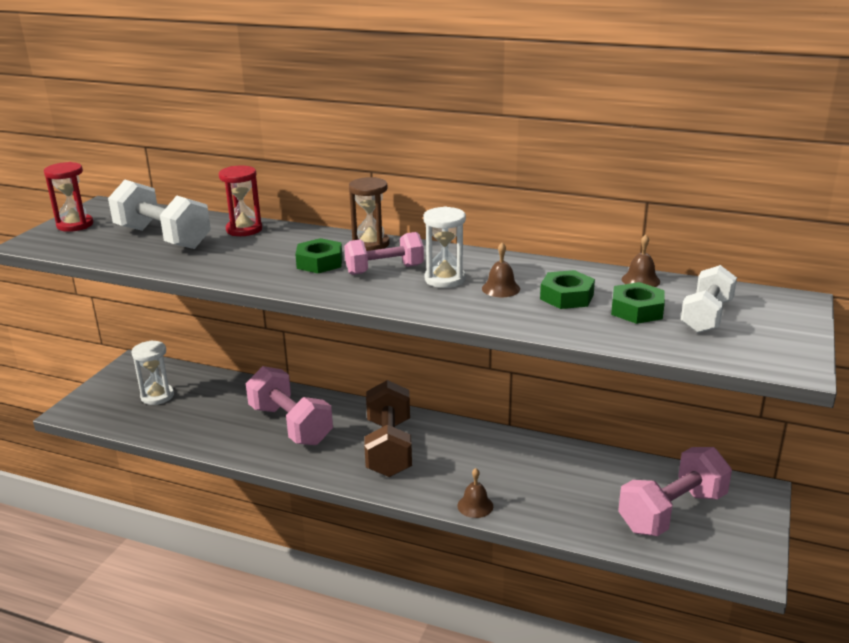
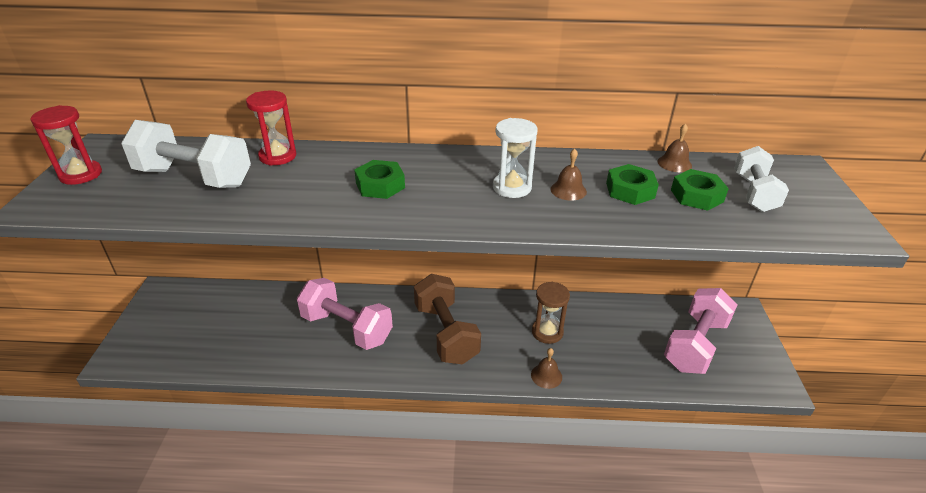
camera: 20 degrees left, 10 degrees up
white hourglass [132,340,174,405] -> none
pink dumbbell [344,232,424,275] -> none
brown hourglass [349,177,390,251] -> brown hourglass moved to [532,282,570,344]

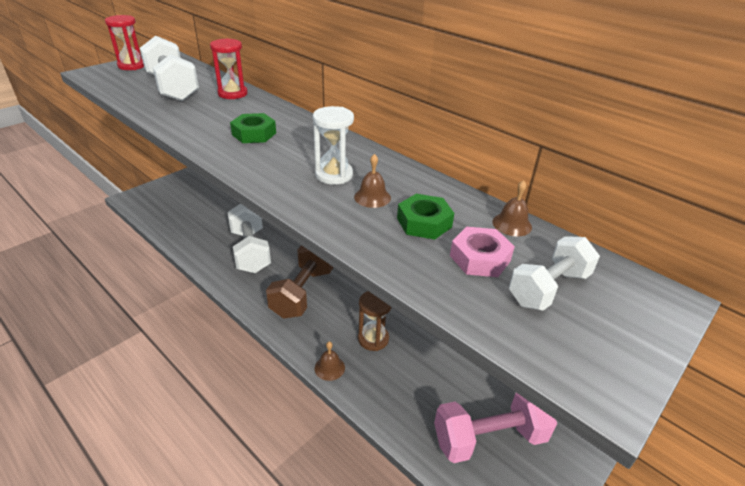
camera: 40 degrees right, 0 degrees up
pink dumbbell [297,278,393,350] -> white dumbbell [228,204,271,273]
green nut [671,169,729,211] -> pink nut [450,227,515,277]

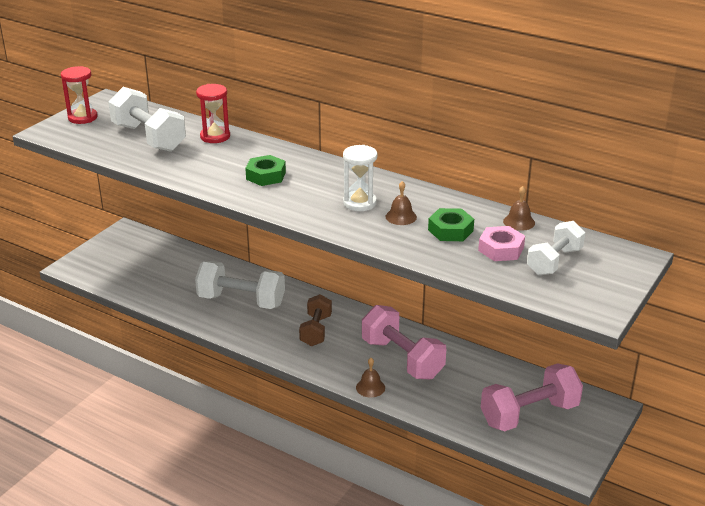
camera: 10 degrees left, 5 degrees down
white dumbbell [228,204,271,273] -> white dumbbell turned 45 degrees counterclockwise [195,261,285,309]
brown dumbbell [266,245,334,319] -> brown dumbbell [299,294,332,346], size x0.64
brown hourglass [358,291,392,351] -> pink dumbbell [362,305,446,379]

